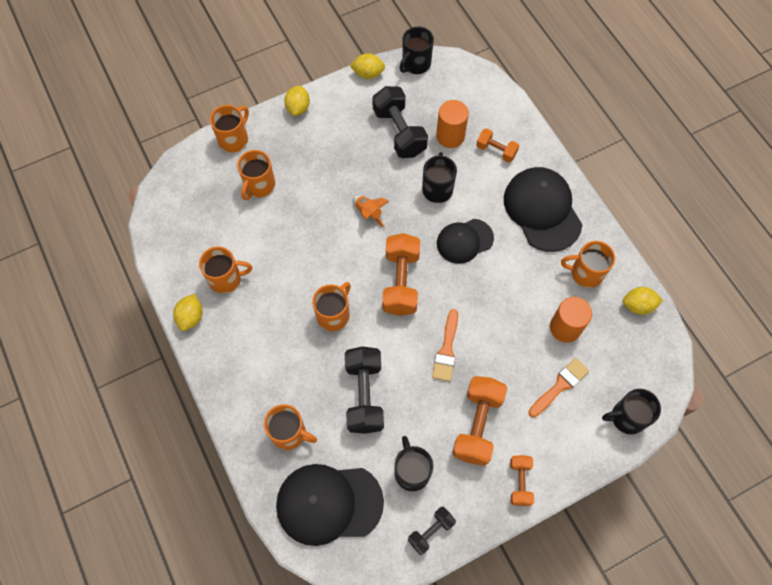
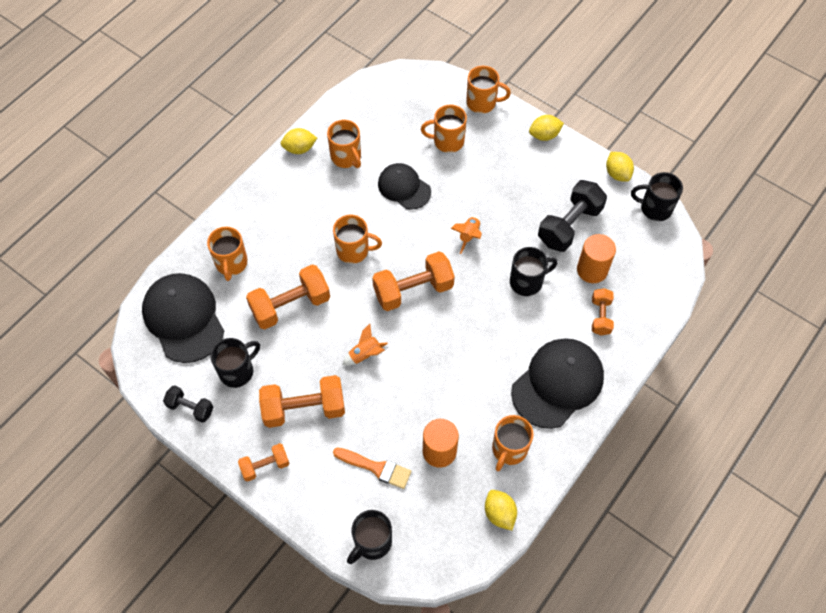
camera: 65 degrees right, 5 degrees down
black dumbbell [345,346,384,434] -> orange dumbbell [246,265,330,329]
orange brush [432,309,458,382] -> orange rocket [342,324,388,366]
black cap [437,219,494,264] -> black cap moved to [378,163,431,210]
orange mug [561,241,615,288] -> orange mug turned 135 degrees counterclockwise [492,415,534,471]
black mug [602,389,661,434] -> black mug turned 105 degrees counterclockwise [347,510,392,564]

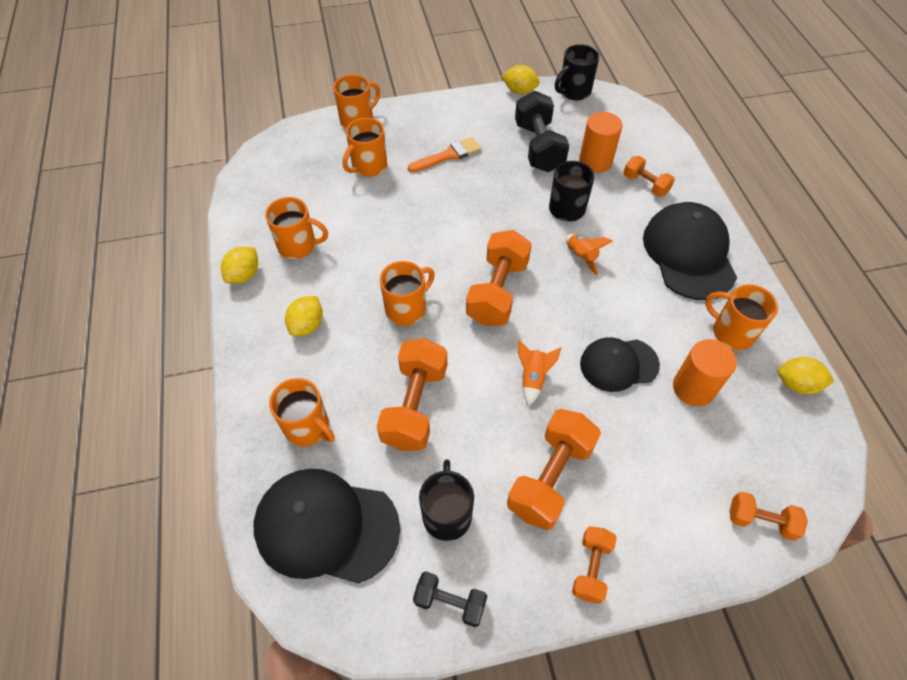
camera: 50 degrees left, 5 degrees down
black dumbbell [163,385,213,423] -> black dumbbell turned 45 degrees clockwise [413,571,487,627]
orange brush [333,447,411,489] -> orange brush moved to [408,137,481,172]
black mug [347,510,392,564] -> orange dumbbell [729,492,808,541]
black cap [378,163,431,210] -> black cap moved to [580,337,660,392]
orange rocket [450,216,482,254] -> orange rocket moved to [566,234,613,276]
orange mug [492,415,534,471] -> orange mug turned 150 degrees clockwise [705,284,778,350]
yellow lemon [529,115,564,141] -> yellow lemon moved to [285,296,323,336]

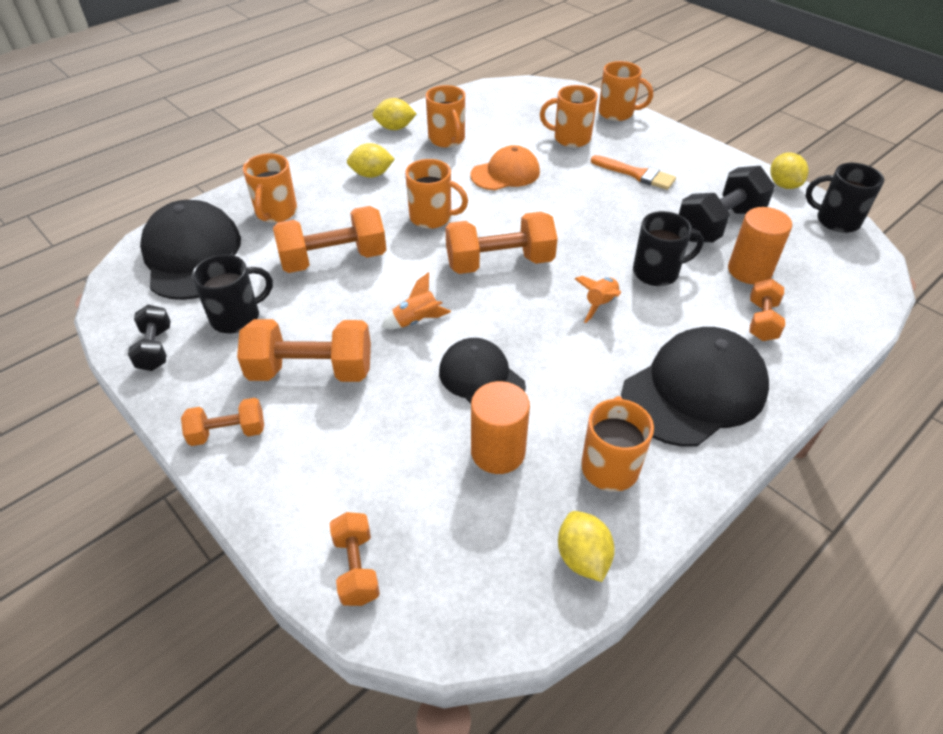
camera: 60 degrees right, 10 degrees down
none -> orange cap [470,145,540,190]

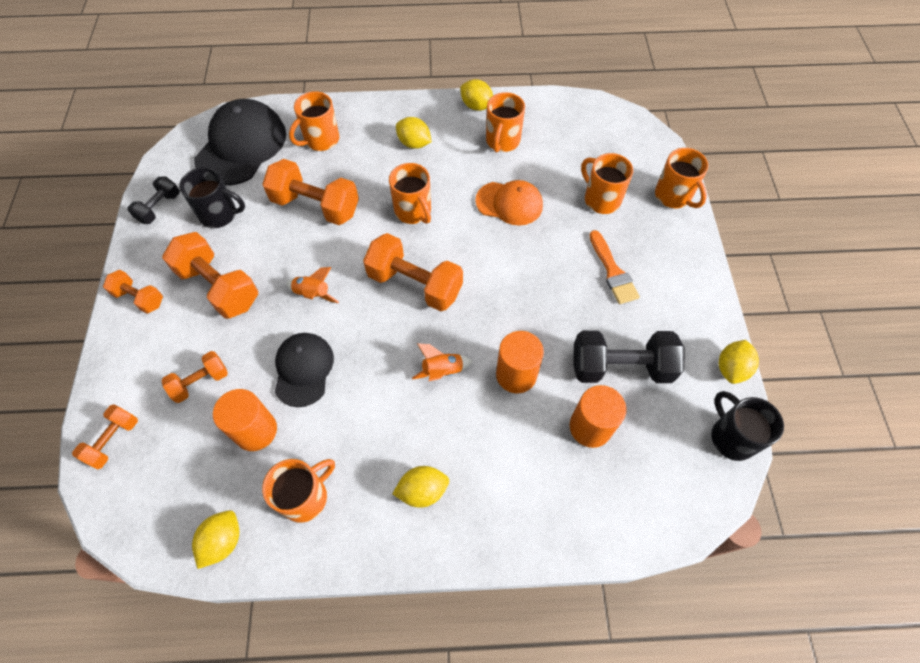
camera: 40 degrees right, 15 degrees up
black cap [621,327,769,447] -> yellow lemon [392,466,449,508]
black mug [633,211,704,286] -> orange cylinder [496,331,544,393]
orange dumbbell [750,279,785,341] -> orange dumbbell moved to [162,351,228,403]

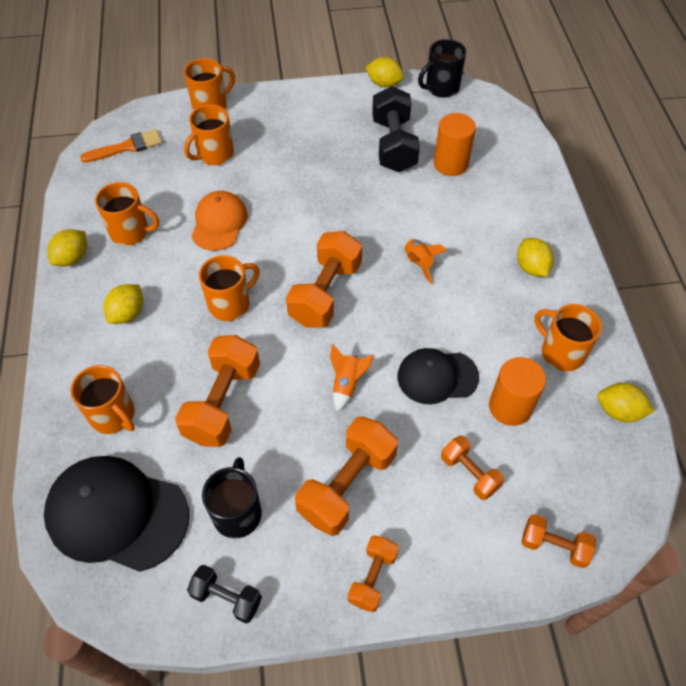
camera: 95 degrees left, 5 degrees down
orange cylinder [496,331,544,393] -> none
orange brush [589,230,640,304] -> orange brush moved to [80,129,162,163]

